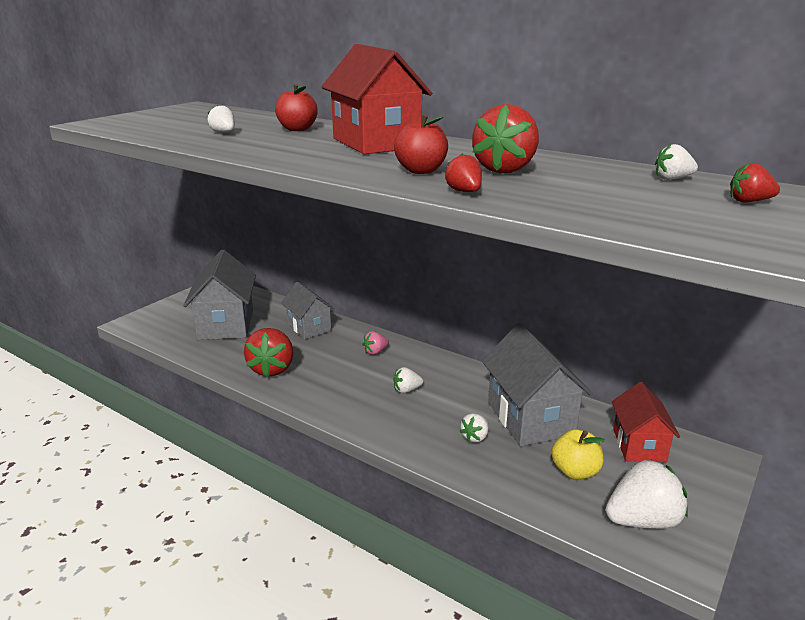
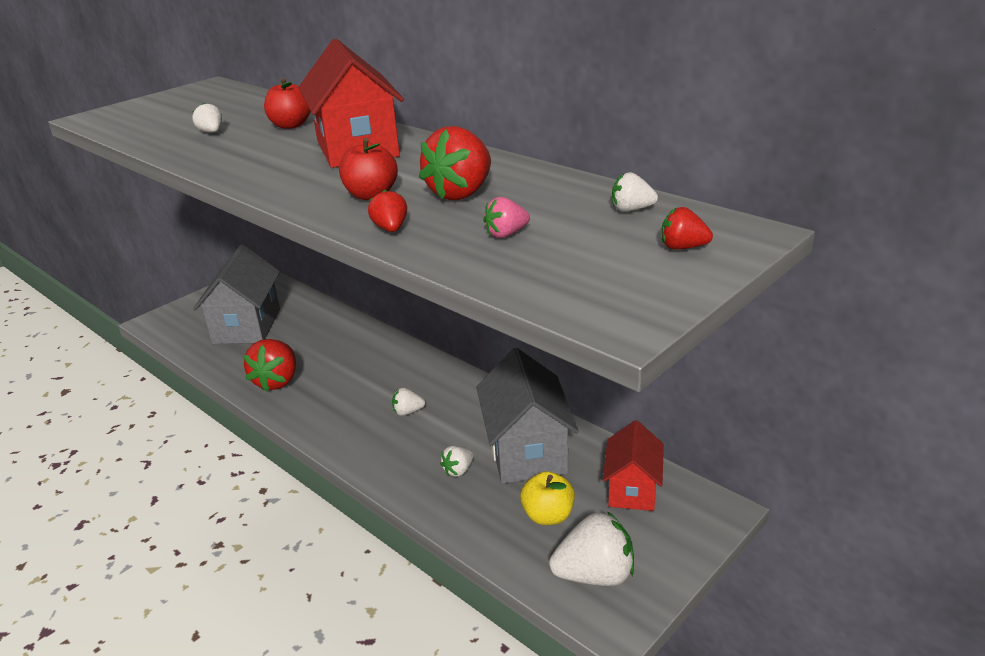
camera: 10 degrees right, 5 degrees up
grey house [281,282,335,339] -> none
pink strawberry [362,331,389,355] -> pink strawberry moved to [483,197,530,238]

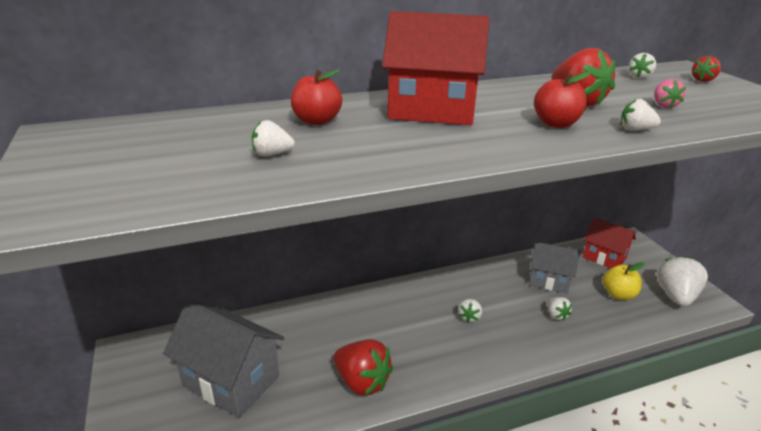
camera: 65 degrees left, 0 degrees up
red strawberry [368,189,407,232] -> white strawberry [621,99,661,131]
grey house [476,348,579,483] -> grey house [529,242,580,294], size x0.63

